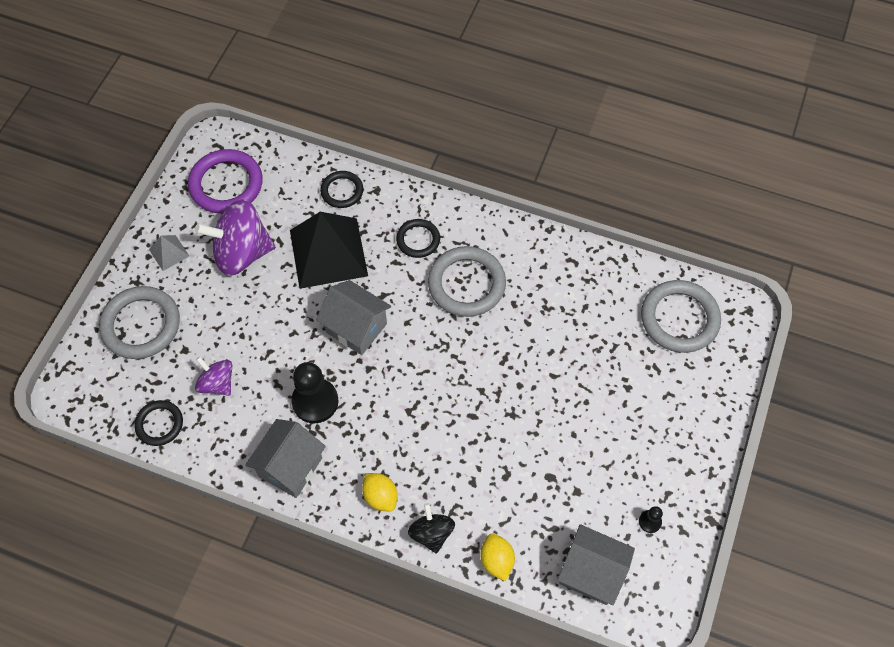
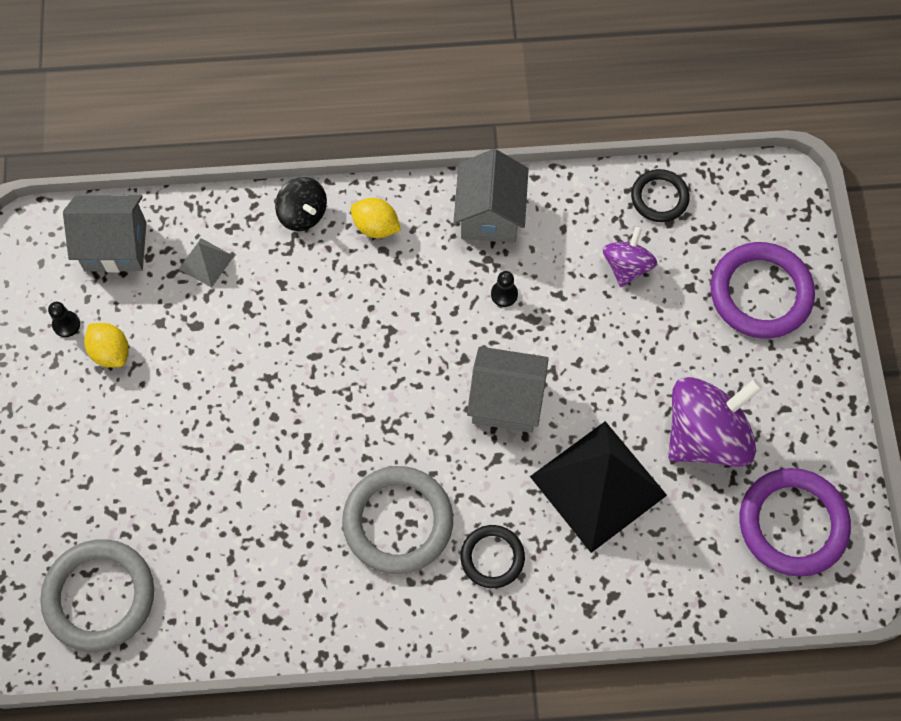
camera: 155 degrees right, 5 degrees up
grey ring [99,286,180,359] -> purple ring [710,242,815,339]
grey pyramid [149,235,189,271] -> grey pyramid moved to [179,238,234,288]
purple spinning top [195,357,232,396] -> purple spinning top turned 90 degrees counterclockwise [603,226,657,287]
black pawn [291,362,339,423] -> black pawn [491,271,518,307], size x0.47
black ring [320,171,363,208] -> none
yellow lemon [480,534,515,581] -> yellow lemon moved to [84,323,129,367]

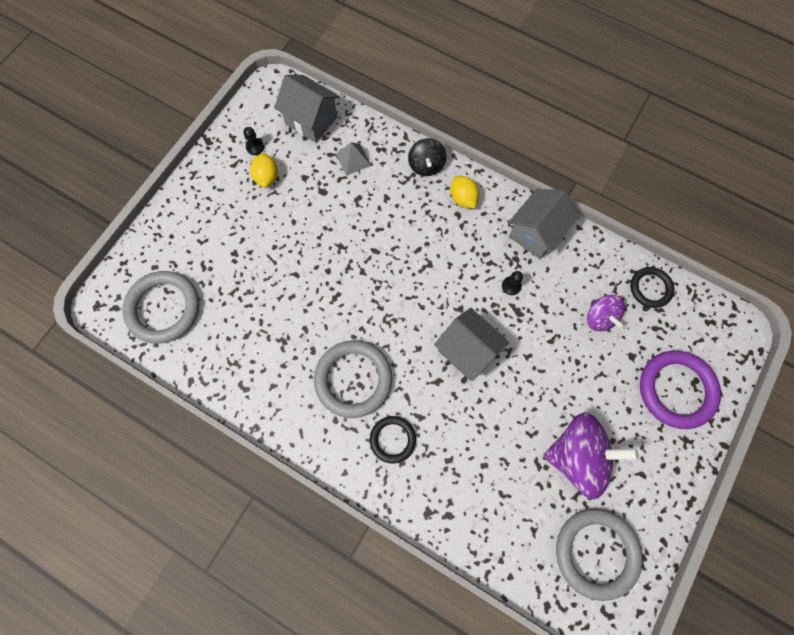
camera: 35 degrees right, 5 degrees up
black pyramid [530,421,667,553] -> none
purple spinning top [603,226,657,287] -> purple spinning top turned 105 degrees clockwise [587,295,625,331]
purple ring [739,468,851,577] -> grey ring [556,509,642,601]

